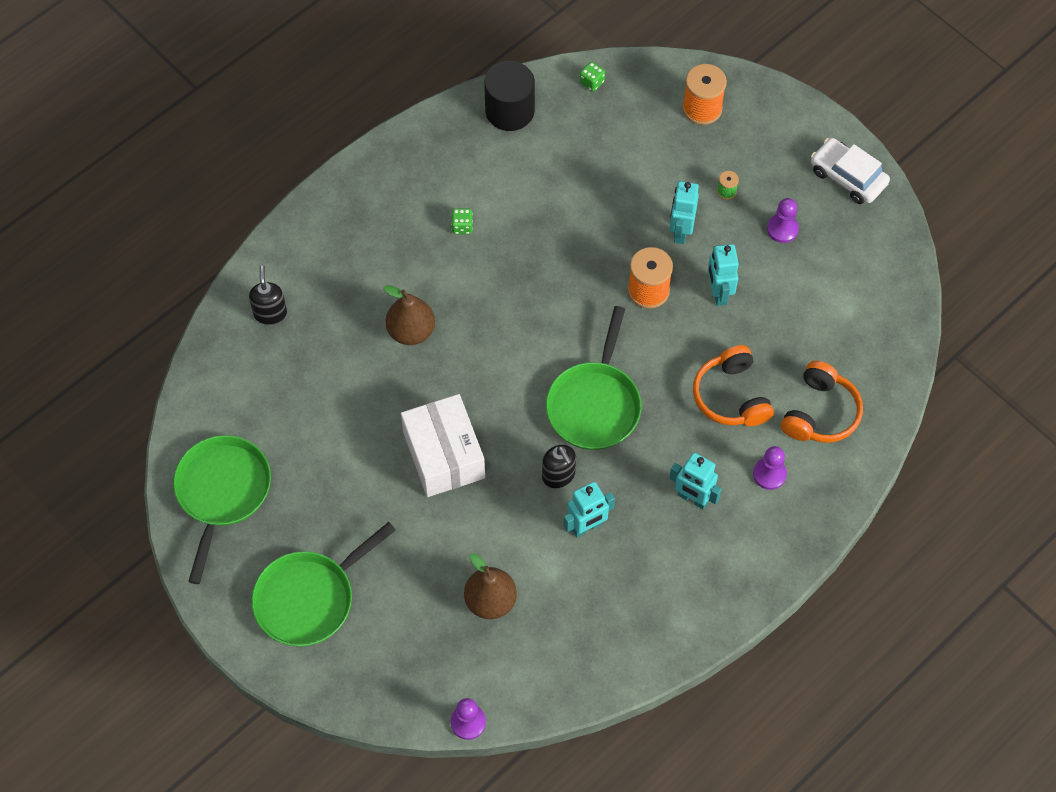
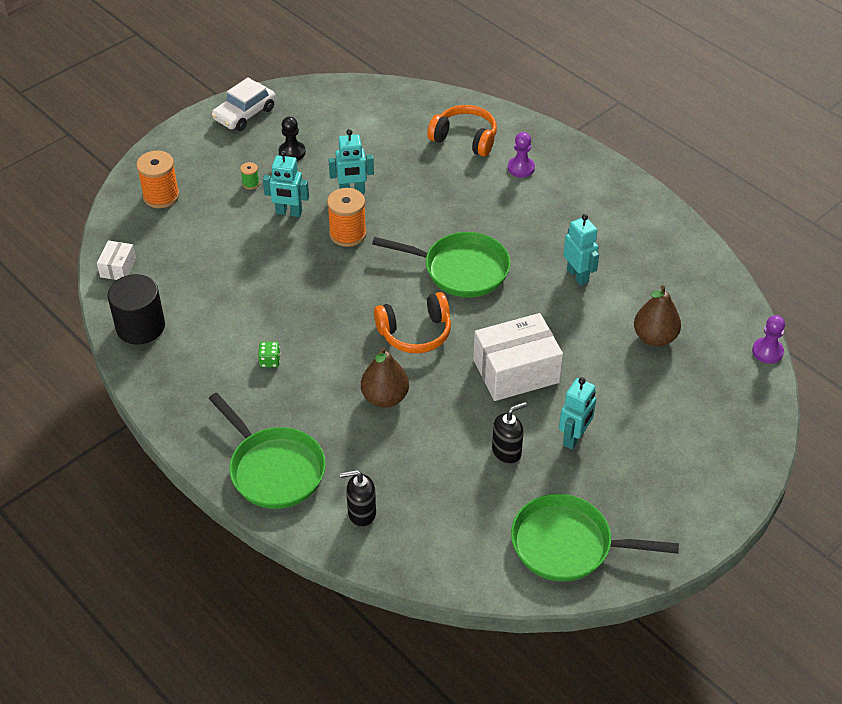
camera: 90 degrees left, 15 degrees down
green pan [252,522,396,646] -> green pan moved to [209,393,326,509]
black soap dispenser [542,445,576,488] -> black soap dispenser moved to [492,402,527,464]
green dice [580,62,605,91] -> white box [97,241,136,280]
turquoise robot [669,453,722,509] -> turquoise robot moved to [559,377,596,449]
orange headphones [693,345,774,426] -> orange headphones moved to [374,292,451,353]
purple pawn [767,198,799,243] -> black pawn [279,117,306,161]

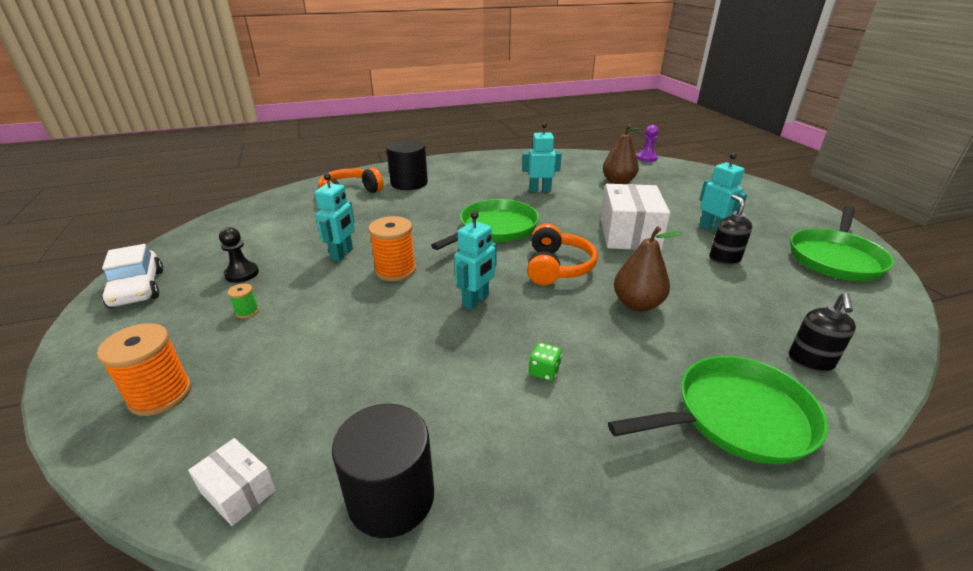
camera: 65 degrees left, 15 degrees down
turquoise robot [263,151,309,217] -> turquoise robot moved to [454,211,497,310]
purple pawn [508,132,535,178] -> black cylinder [386,139,428,190]

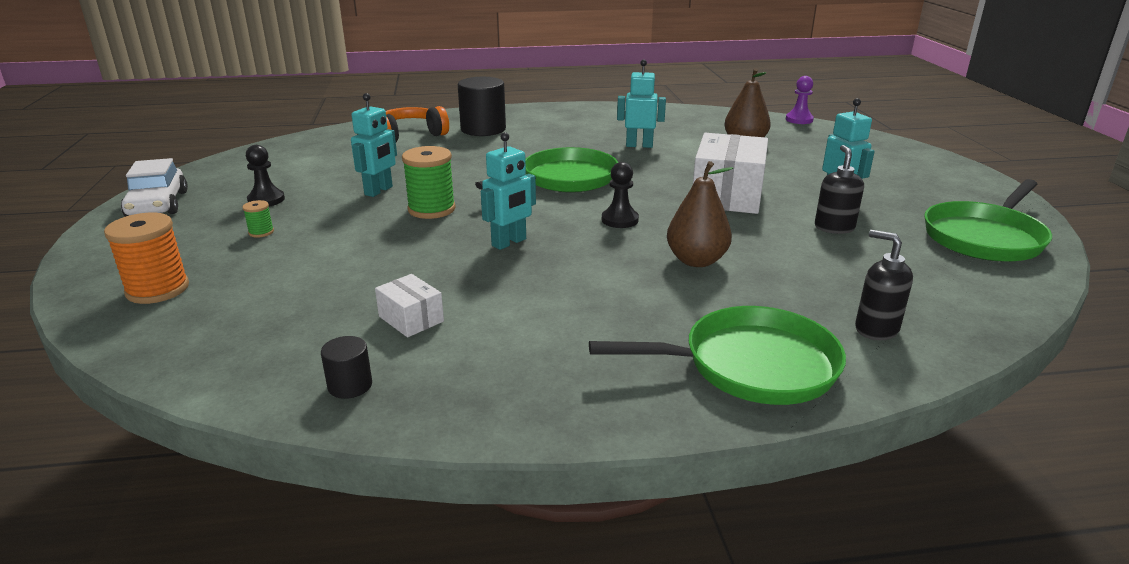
camera: 10 degrees right, 5 degrees down
white box [188,438,276,526] -> white box moved to [375,274,444,337]
black cylinder [332,404,434,538] -> black cylinder [321,336,372,399], size x0.50
orange spool [368,216,416,281] -> green spool [402,146,456,219]
orange headphones [527,224,598,285] -> black pawn [602,162,639,228]
green dice [529,342,562,381] -> none
black soap dispenser [789,293,856,372] -> black soap dispenser turned 105 degrees clockwise [855,230,913,340]

